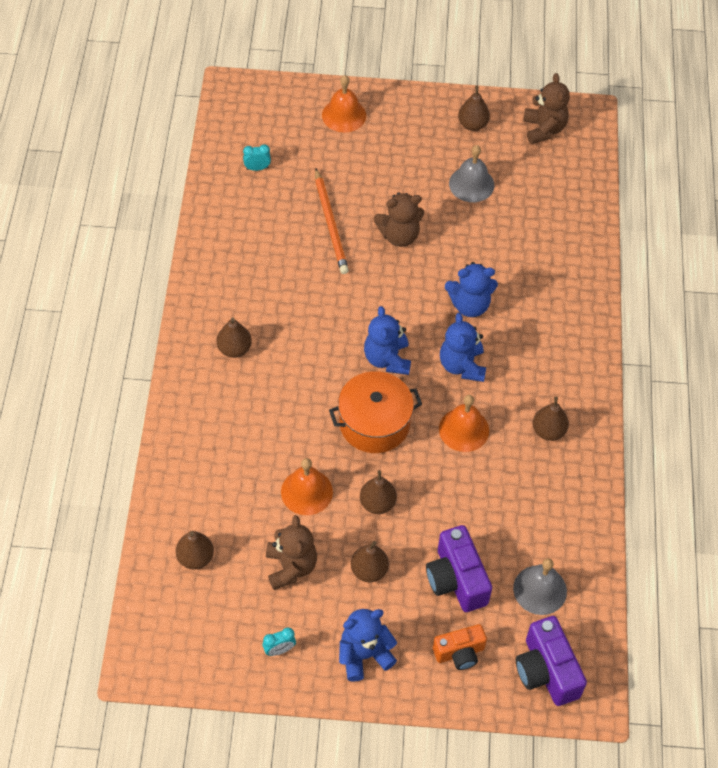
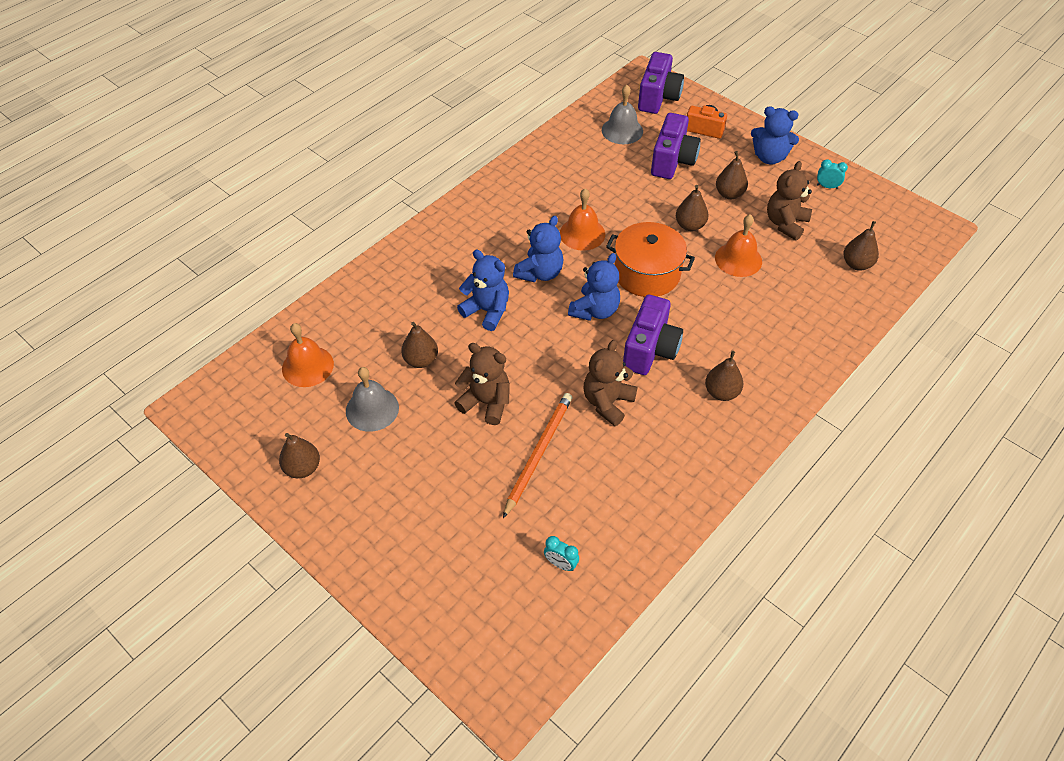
camera: 140 degrees left, 5 degrees down
orange bell [322,75,366,133] -> orange bell moved to [282,323,334,387]
brown teddy bear [523,73,570,144] -> brown teddy bear moved to [584,340,637,426]
brown pear [533,397,569,441] -> brown pear moved to [401,322,438,368]
none -> purple camera [623,295,683,375]

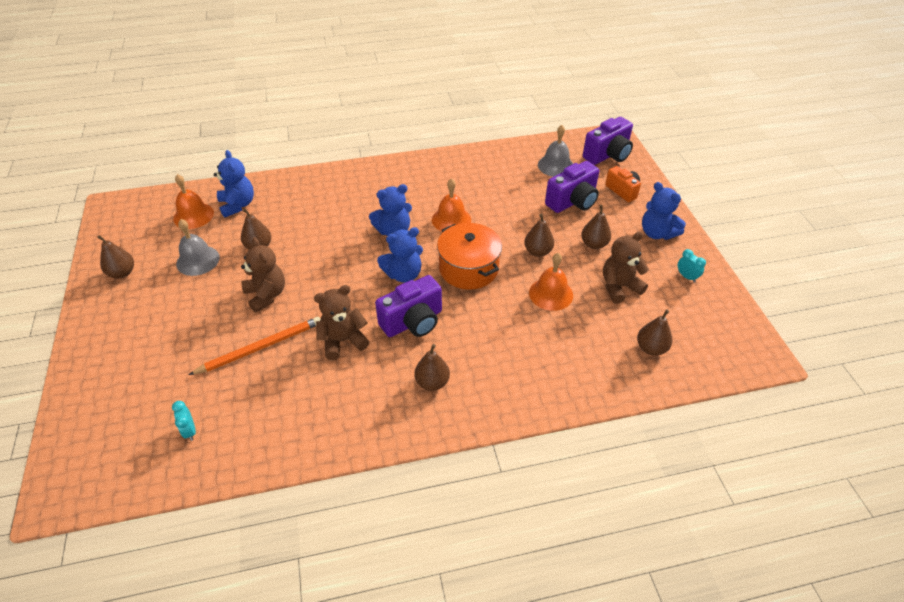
camera: 35 degrees right, 5 degrees down
blue teddy bear [457,250,509,331] -> blue teddy bear moved to [214,150,254,218]

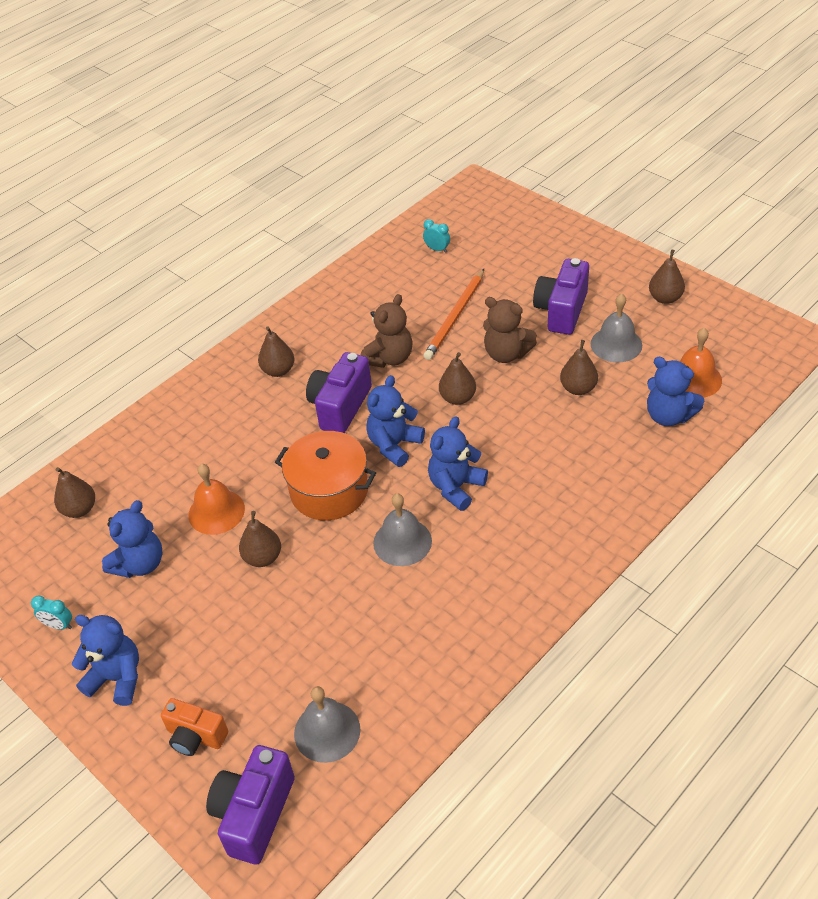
camera: 150 degrees right, 0 degrees up
orange bell [432,178,471,232] -> grey bell [373,493,432,566]
purple camera [545,161,599,213] -> purple camera moved to [533,258,589,335]
brown pear [581,205,611,249] -> brown pear moved to [439,352,476,405]
brown teddy bear [603,232,649,304] -> blue teddy bear [102,500,163,578]

